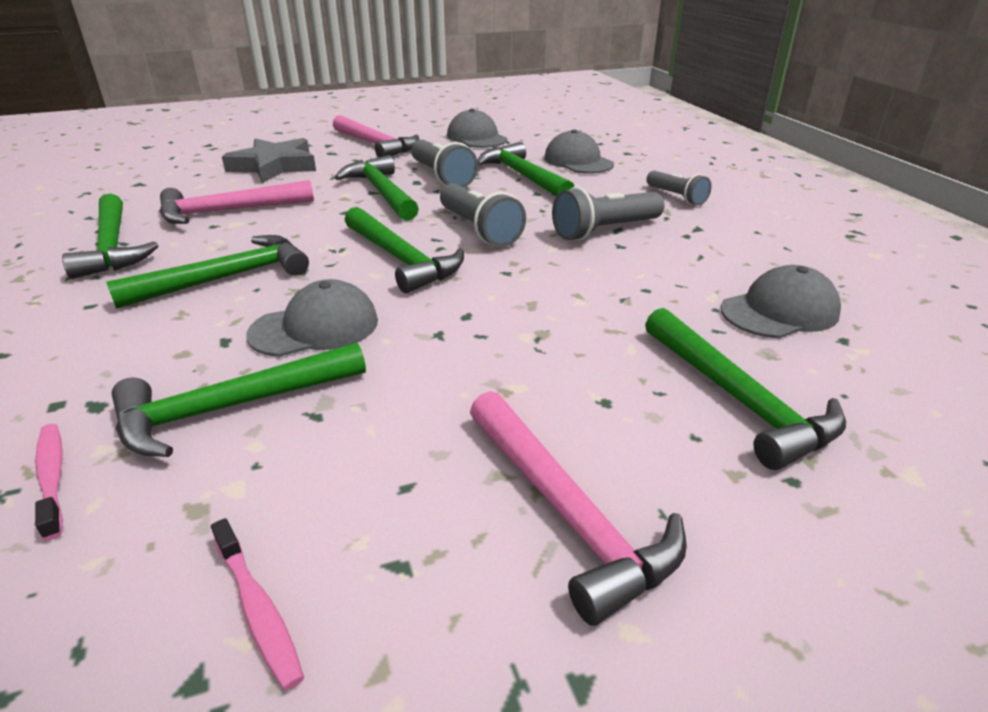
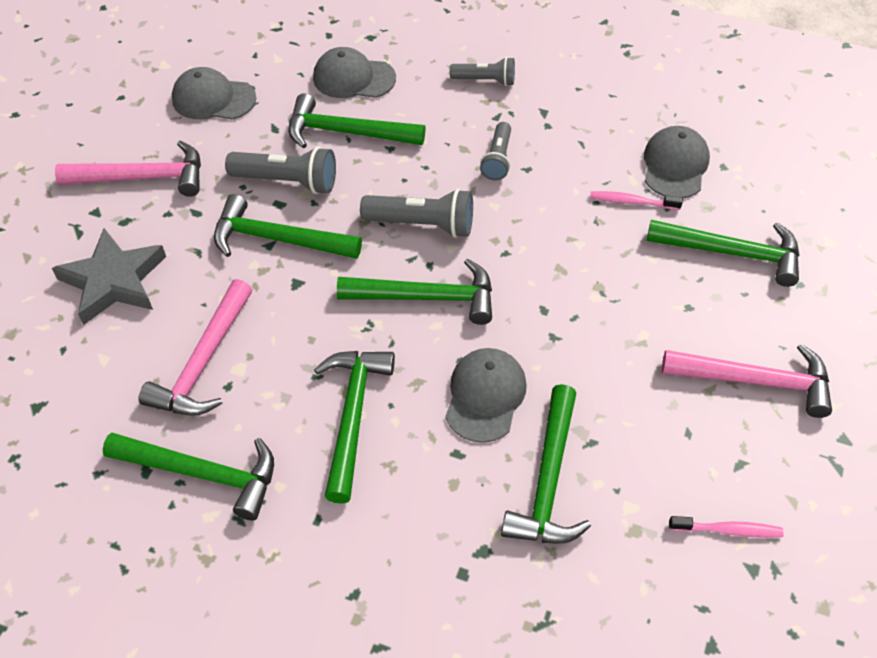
camera: 50 degrees left, 20 degrees up
pink toothbrush [35,424,63,541] -> pink toothbrush moved to [590,191,683,210]
grey flashlight [552,187,665,241] -> grey flashlight [480,122,511,181], size x0.65

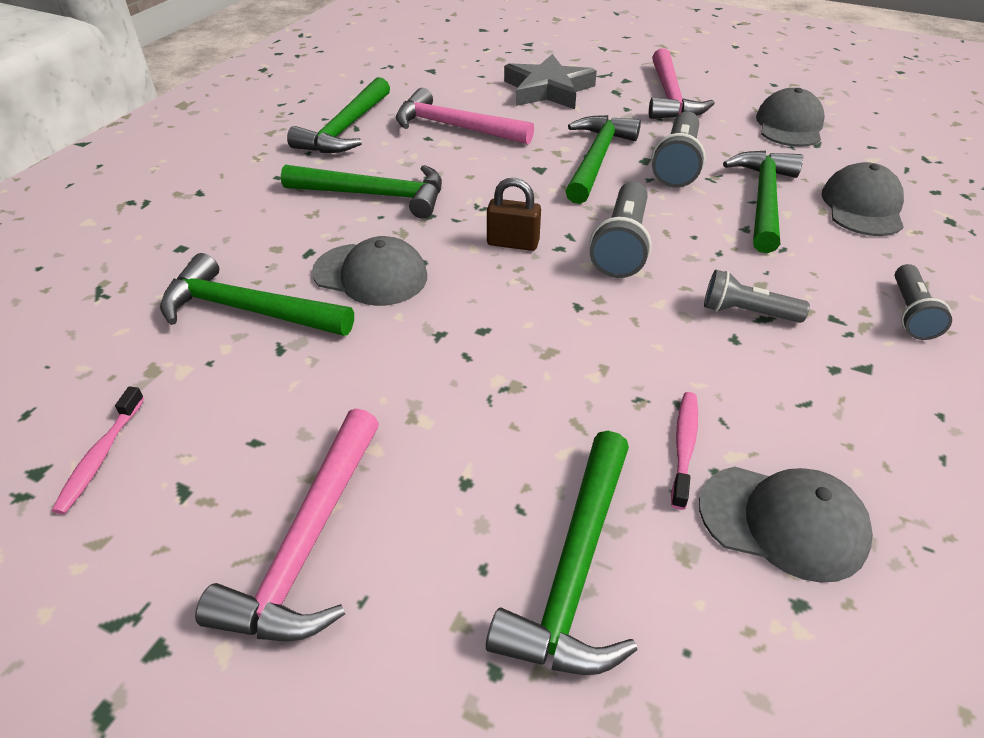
camera: 95 degrees right, 10 degrees down
green hammer [337,258,492,325] -> brown padlock [487,178,541,251]

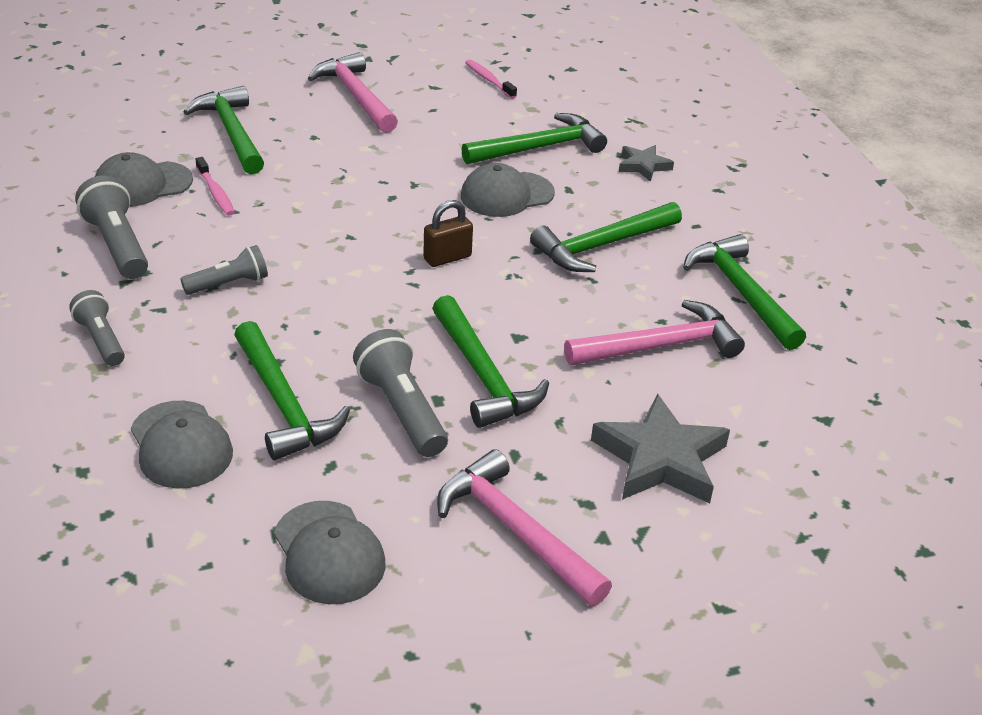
camera: 135 degrees right, 5 degrees down
grey flashlight [590,182,652,278] -> grey flashlight moved to [75,175,148,279]
none -> grey star [619,145,674,182]

